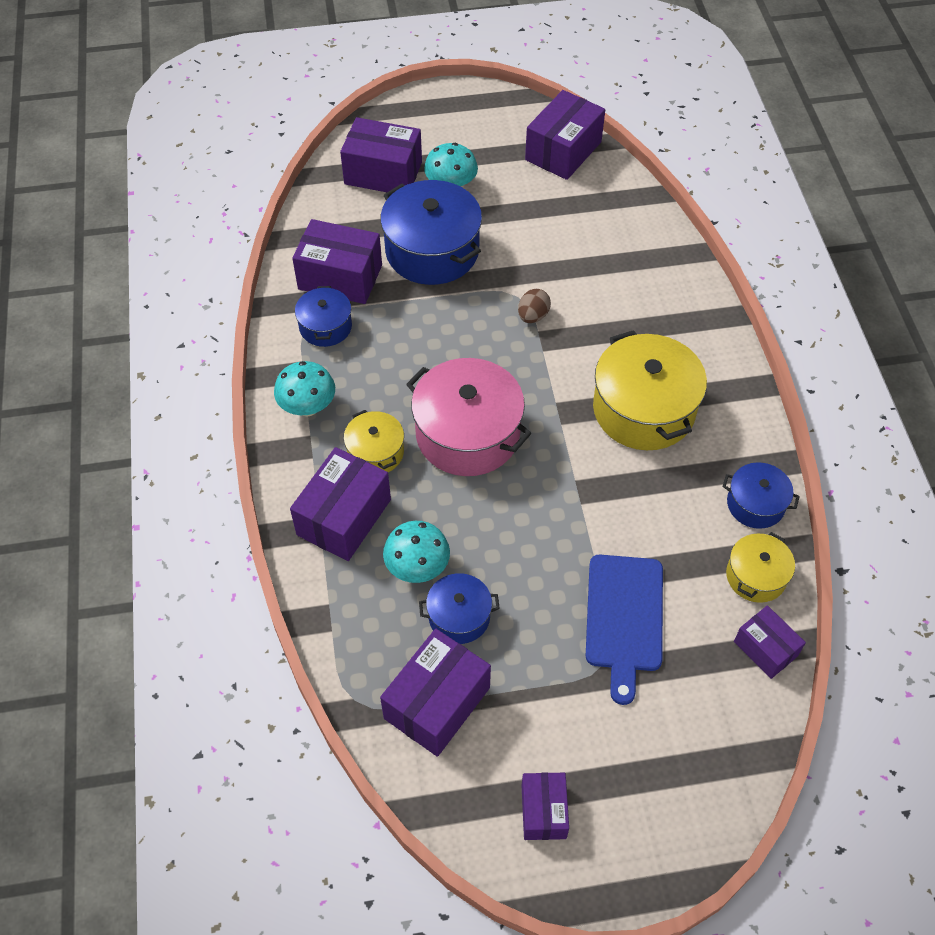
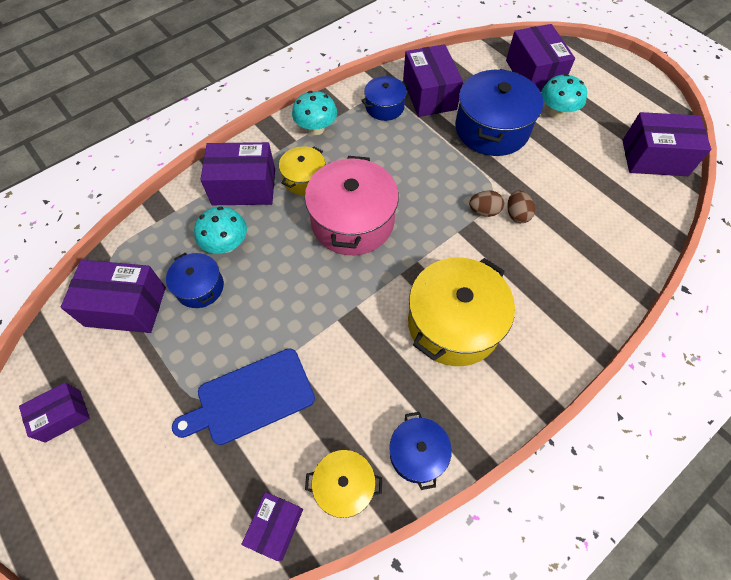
camera: 60 degrees right, 5 degrees up
none -> brown egg [507,190,535,223]

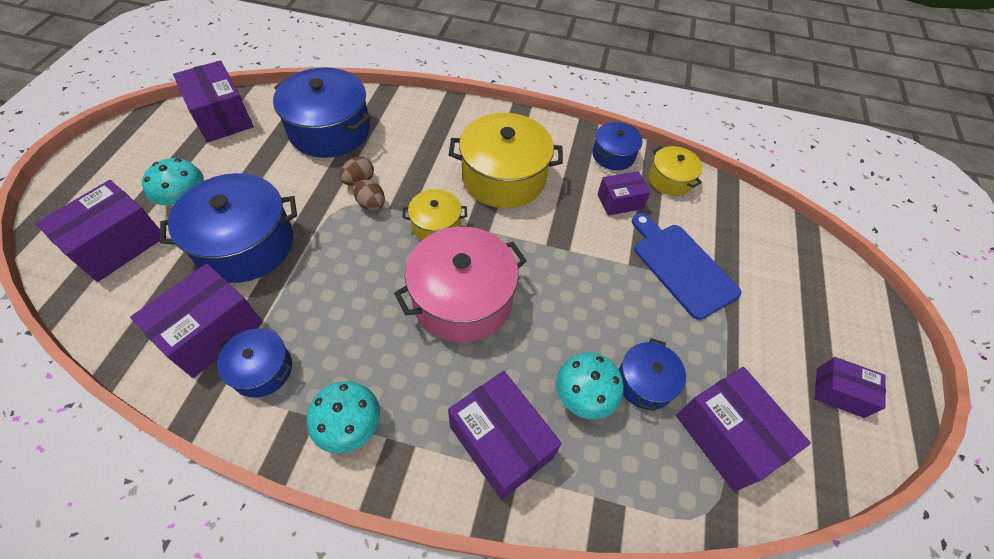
camera: 130 degrees left, 5 degrees down
blue cutting board [172,348,315,445] -> blue cutting board turned 150 degrees counterclockwise [632,213,741,320]
purple box [241,492,303,561] -> purple box moved to [597,171,650,216]
yellow pot [279,146,325,195] -> yellow pot moved to [403,189,467,241]
none -> blue pot [273,67,371,158]

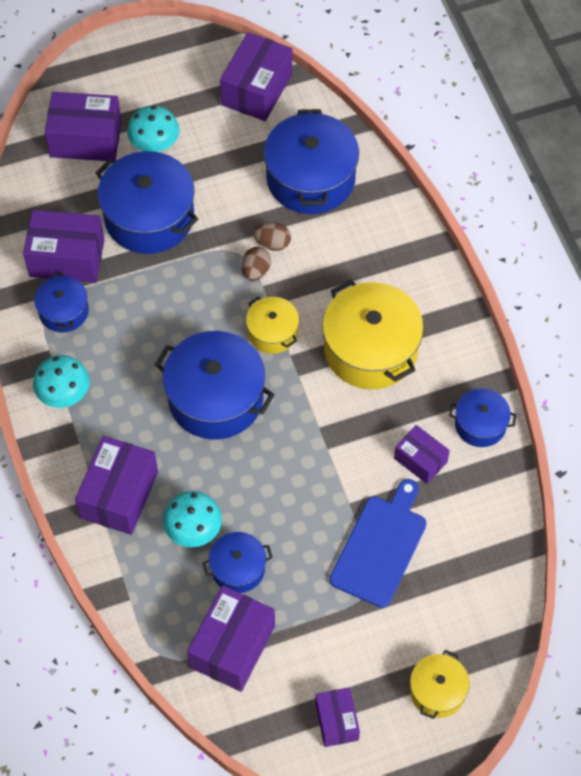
camera: 60 degrees right, 5 degrees up
pink pot [394,227,527,343] -> blue pot [154,331,275,440]
yellow pot [649,146,703,196] -> yellow pot moved to [410,650,470,719]

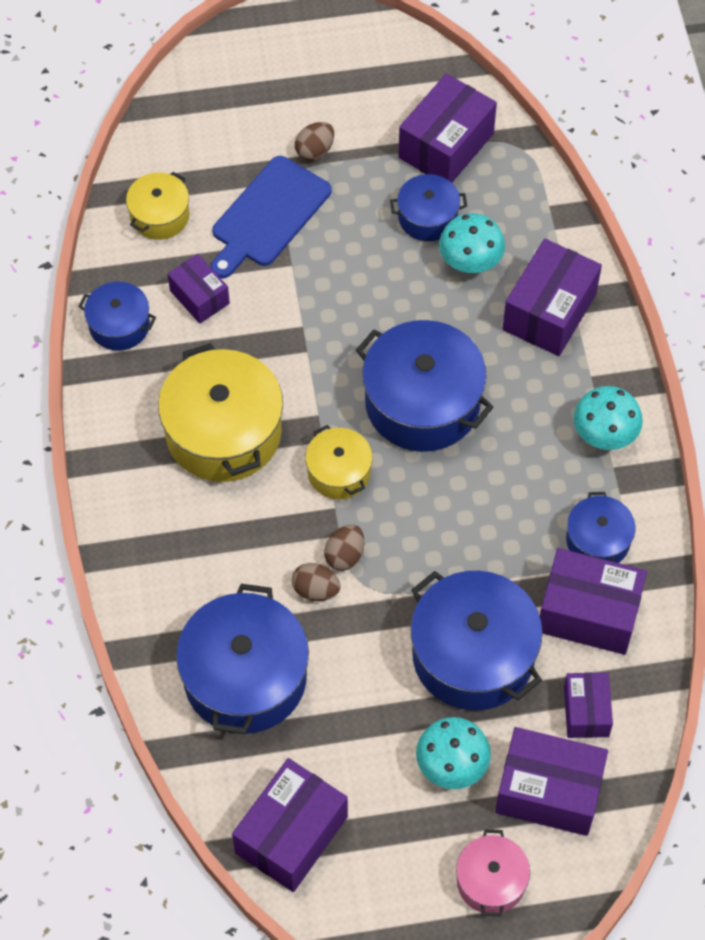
camera: 170 degrees left, 0 degrees up
purple box [315,687,360,747] -> purple box moved to [564,672,613,738]
yellow pot [410,650,470,719] -> yellow pot moved to [126,172,189,240]
none -> brown egg [295,122,334,161]
none -> pink pot [456,829,530,917]

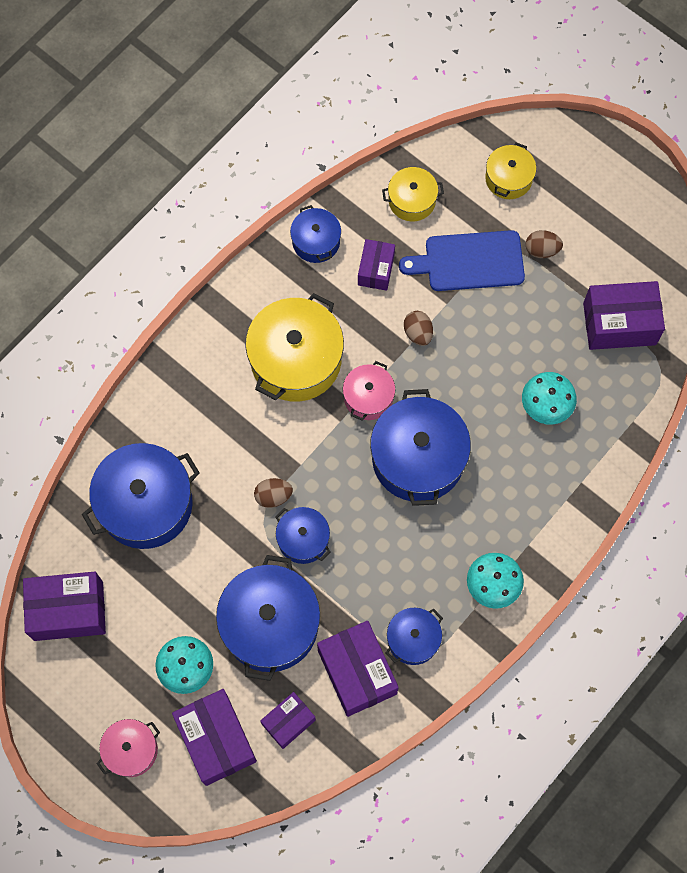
camera: 50 degrees right, 10 degrees up
brown egg [292,563,341,601] -> brown egg moved to [404,311,433,346]
yellow pot [305,425,373,499] -> yellow pot moved to [485,142,536,199]
blue pot [390,174,467,241] -> blue pot moved to [275,507,331,564]
purple box [503,239,602,356] -> none
none -> pink pot [343,361,395,420]

